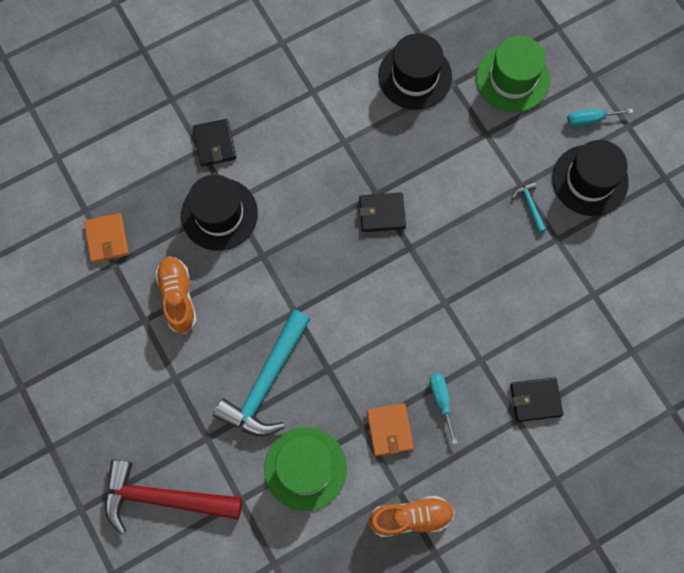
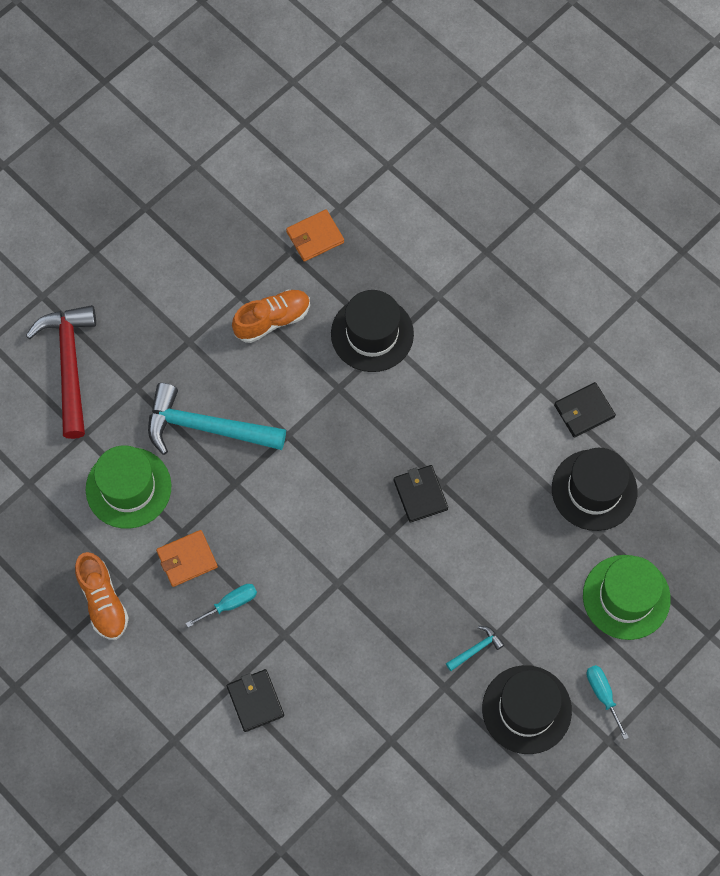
camera: 75 degrees right, 5 degrees down
black wallet [193,119,236,166] -> black wallet moved to [554,382,616,438]

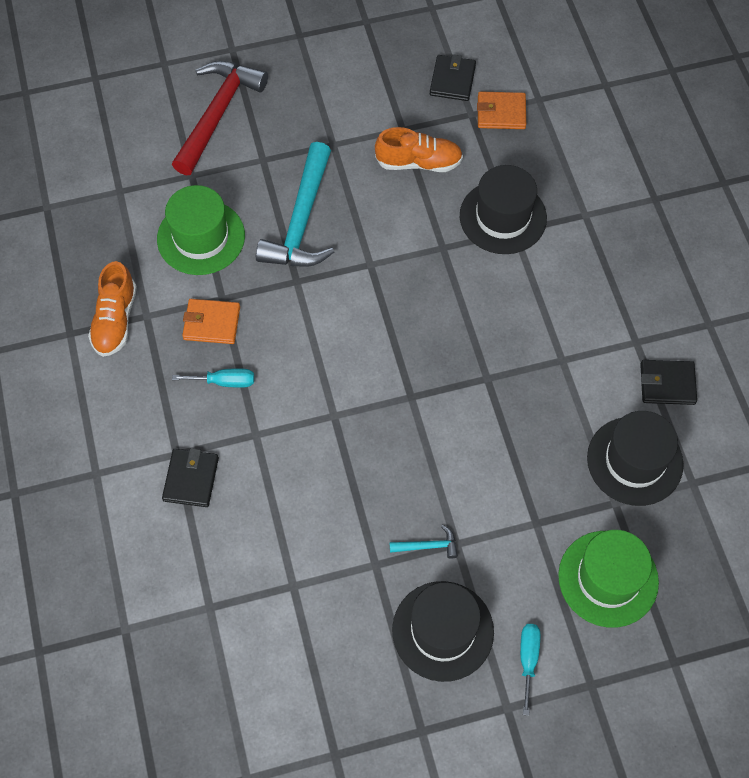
camera: 30 degrees right, 5 degrees down
turquoise hammer [148,383,286,455] -> turquoise hammer turned 120 degrees counterclockwise [256,142,334,267]
black wallet [394,465,448,523] -> black wallet moved to [430,55,476,101]

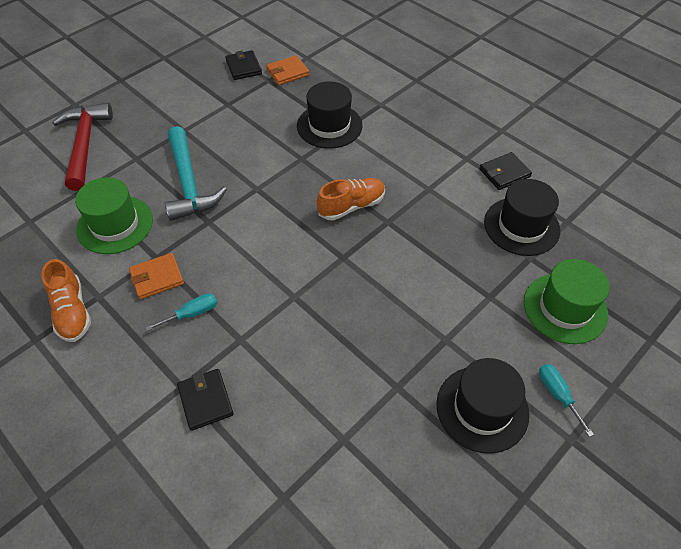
camera: 30 degrees left, 10 degrees down
orange shoe [375,127,463,172] -> orange shoe moved to [317,178,385,220]
turquoise hammer [390,525,458,559] -> none

